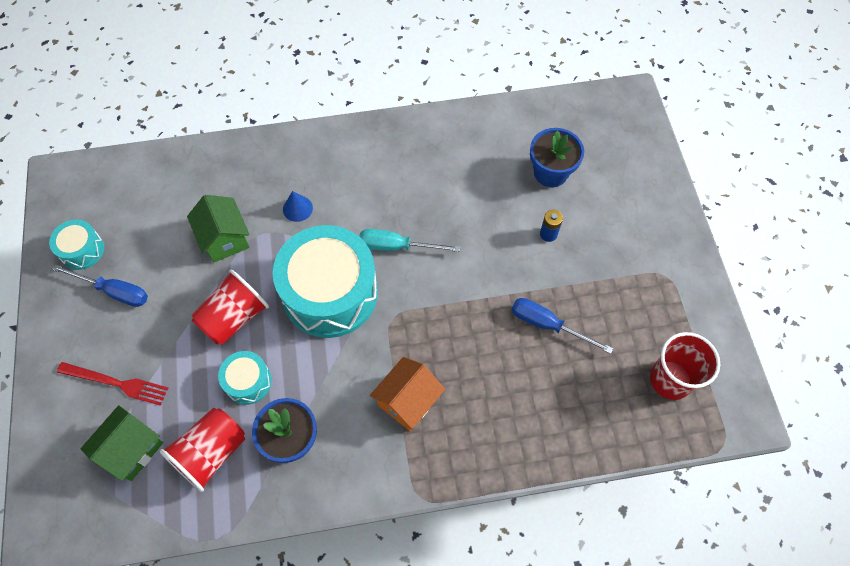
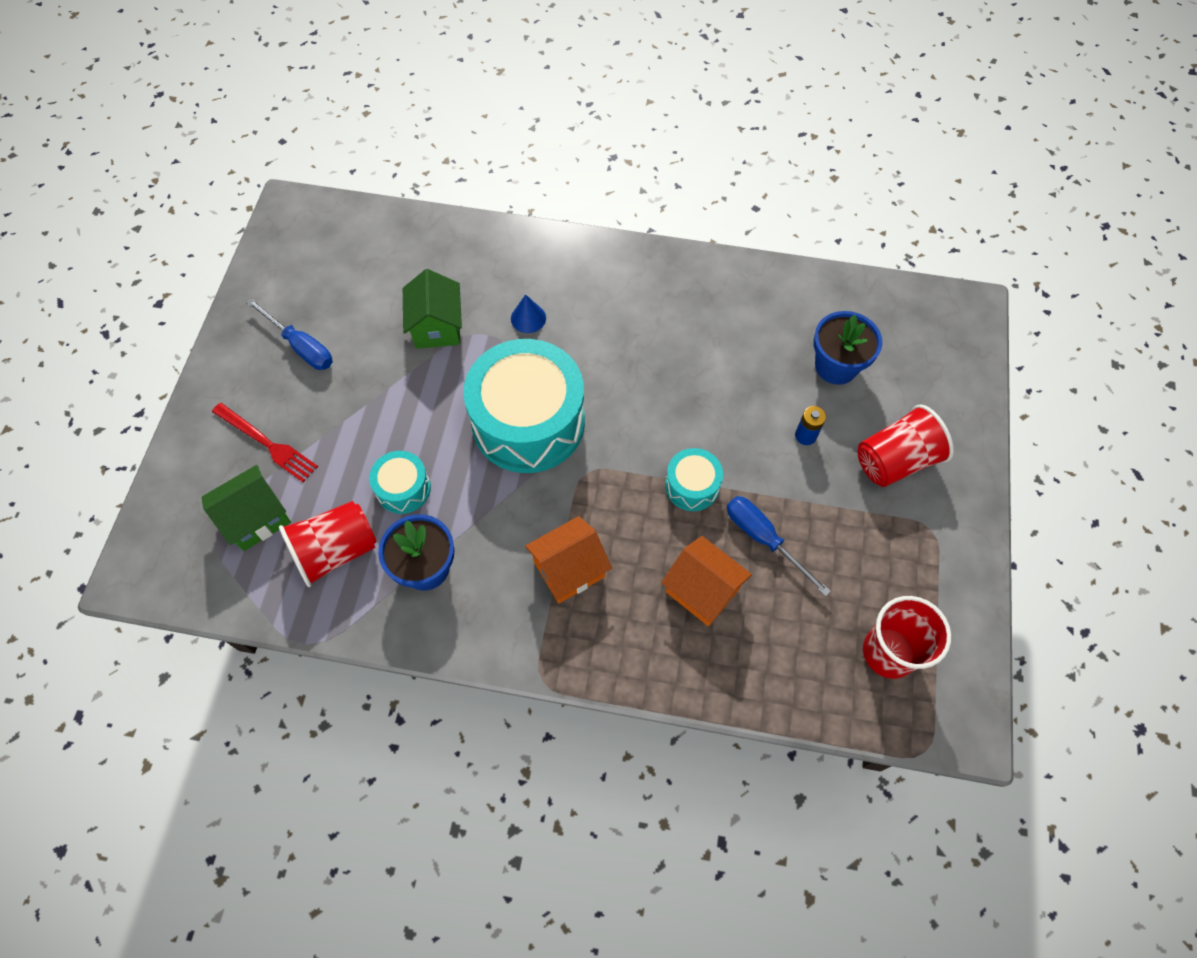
camera: 20 degrees right, 0 degrees up
turquoise drum [49,219,104,270] -> turquoise drum moved to [665,448,723,511]
red cup [191,269,269,345] -> red cup moved to [858,404,954,487]
turquoise screwdriver [359,229,460,252] -> none
none -> orange house [661,536,752,626]

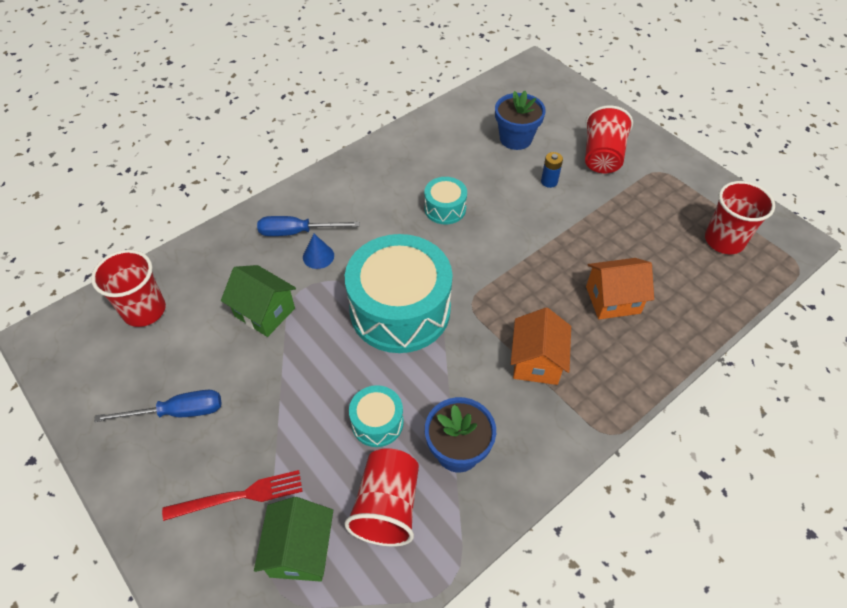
camera: 50 degrees left, 10 degrees down
turquoise drum [665,448,723,511] -> turquoise drum moved to [424,177,467,225]
blue screwdriver [727,496,831,597] -> blue screwdriver moved to [257,216,360,236]
none -> red cup [91,250,166,327]

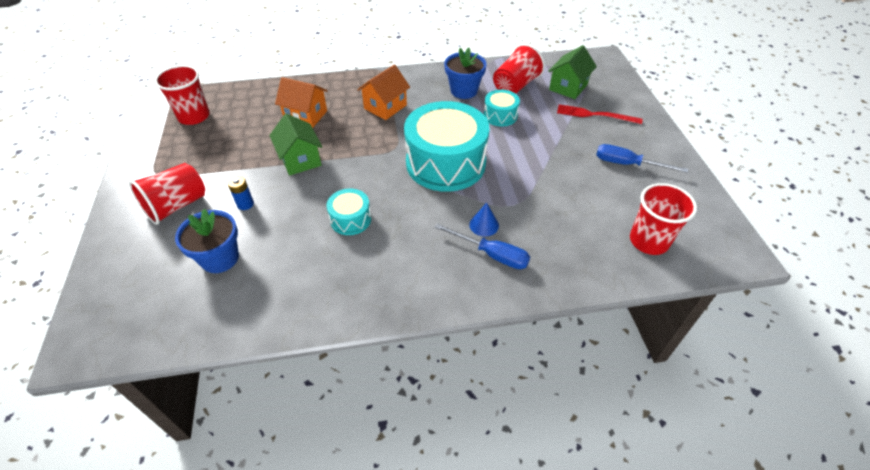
camera: 150 degrees left, 5 degrees down
green house [221,265,296,337] -> green house moved to [269,113,322,175]

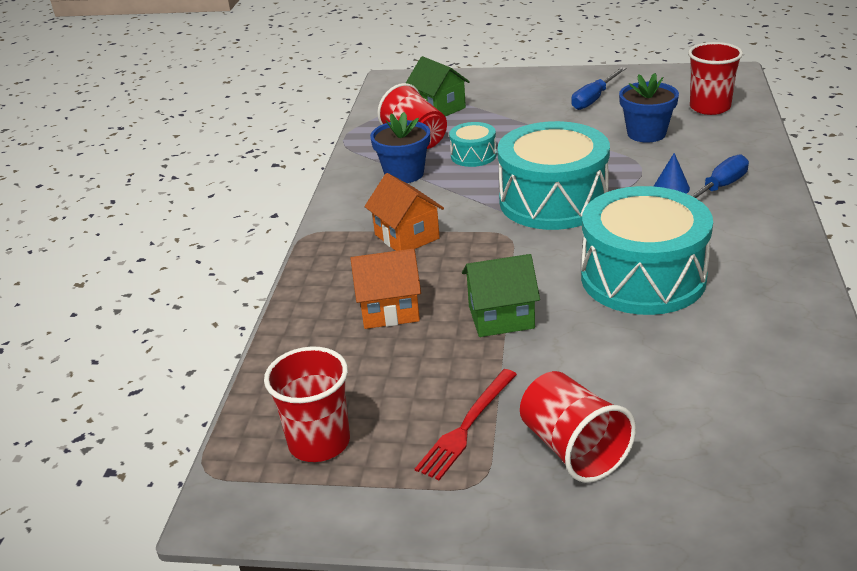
camera: 70 degrees left, 15 degrees down
blue flower pot [175,209,239,273] -> blue flower pot moved to [619,73,679,143]
blue battery [228,176,254,210] -> none
orange house [275,77,328,128] -> orange house turned 45 degrees clockwise [350,249,421,329]
turquoise drum [327,189,371,235] -> turquoise drum [581,186,713,315], size x2.15
red fork [557,104,642,124] -> red fork moved to [415,369,517,480]

